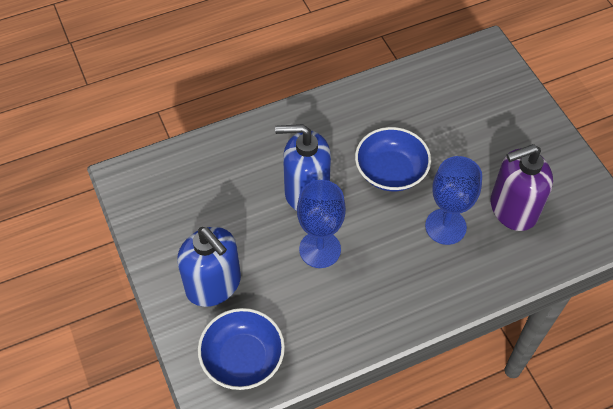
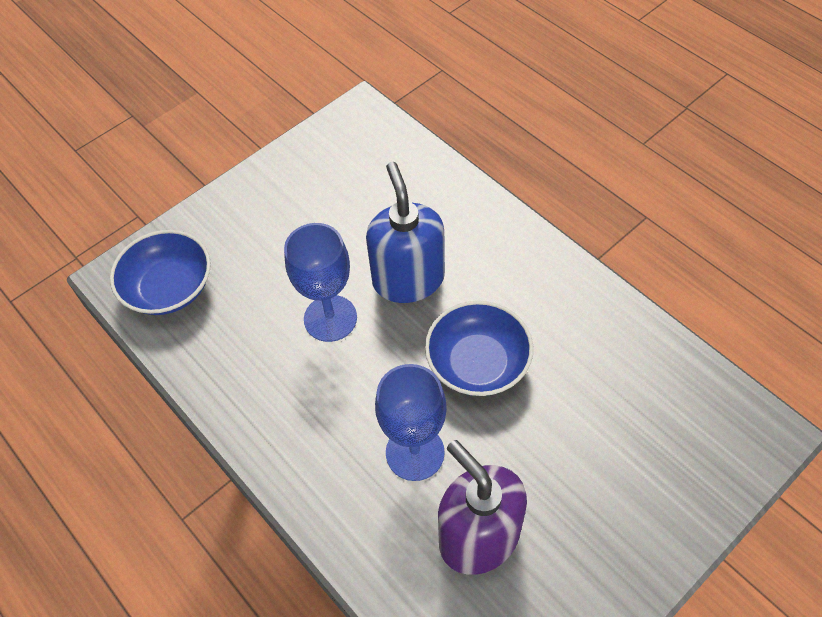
camera: 75 degrees right, 0 degrees up
blue soap dispenser [177,227,241,307] -> none

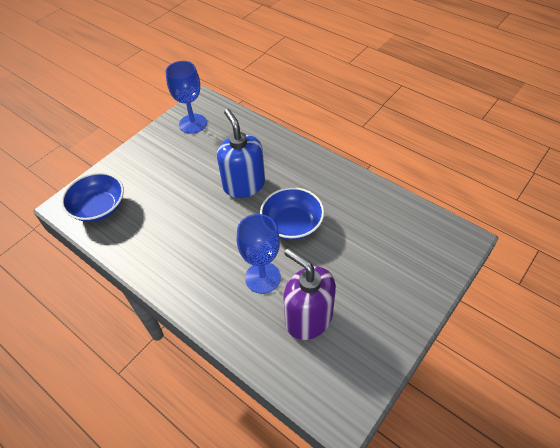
camera: 10 degrees left, 5 degrees down
blue goblet [284,223,357,342] -> blue goblet moved to [166,61,207,134]

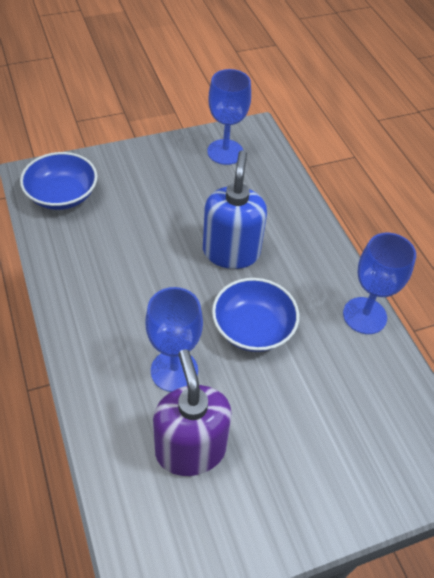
camera: 25 degrees right, 0 degrees up
none -> blue goblet [343,233,416,334]

